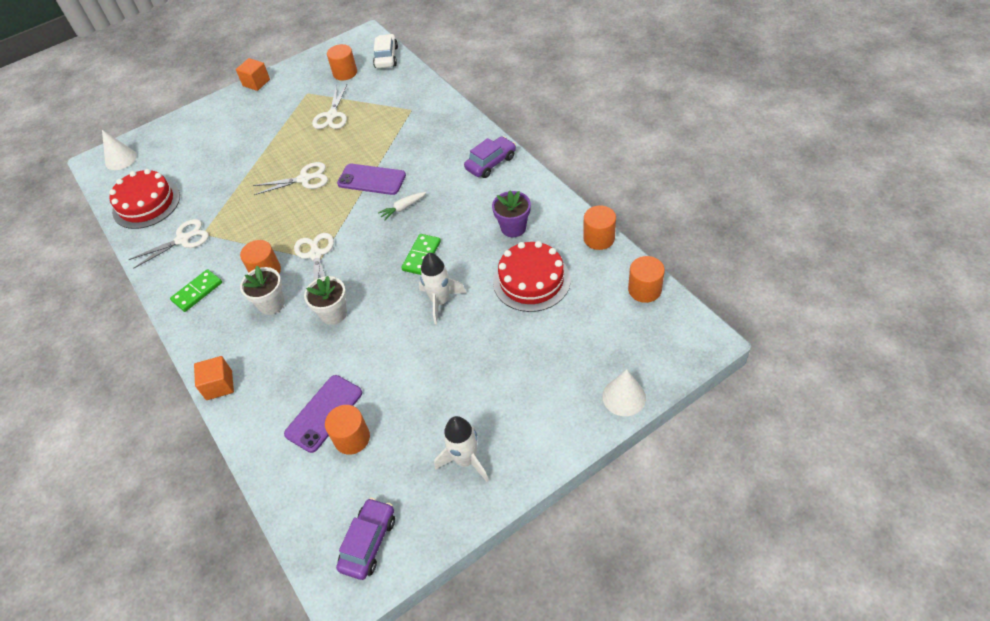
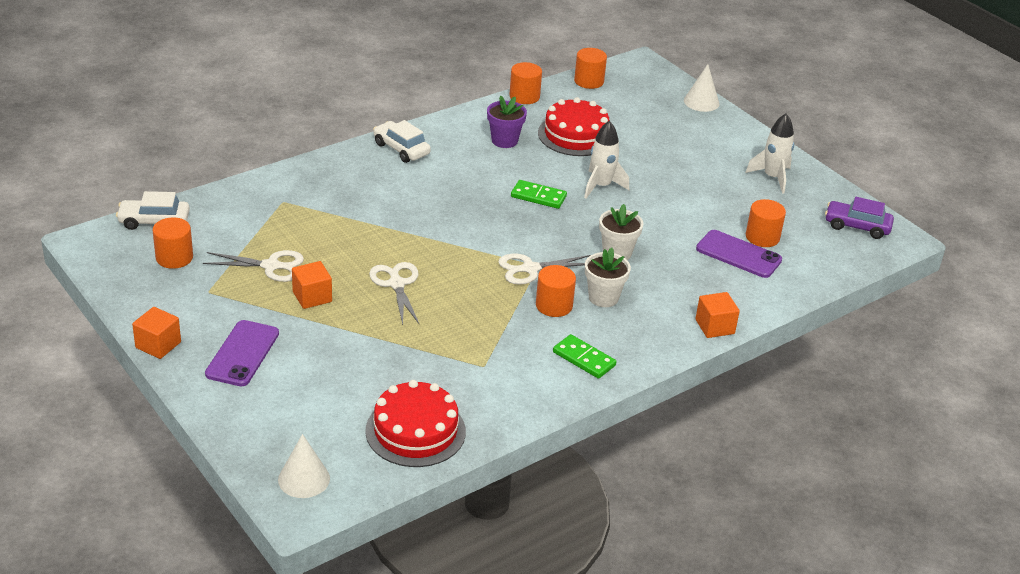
camera: 100 degrees left, 15 degrees down
white scissors [128,219,209,269] -> none
purple phone [337,164,406,195] -> purple phone moved to [205,320,279,386]
white carrot [378,192,426,221] -> none
purple car [464,136,516,178] -> white car [373,120,431,163]
none -> orange cube [292,261,332,309]

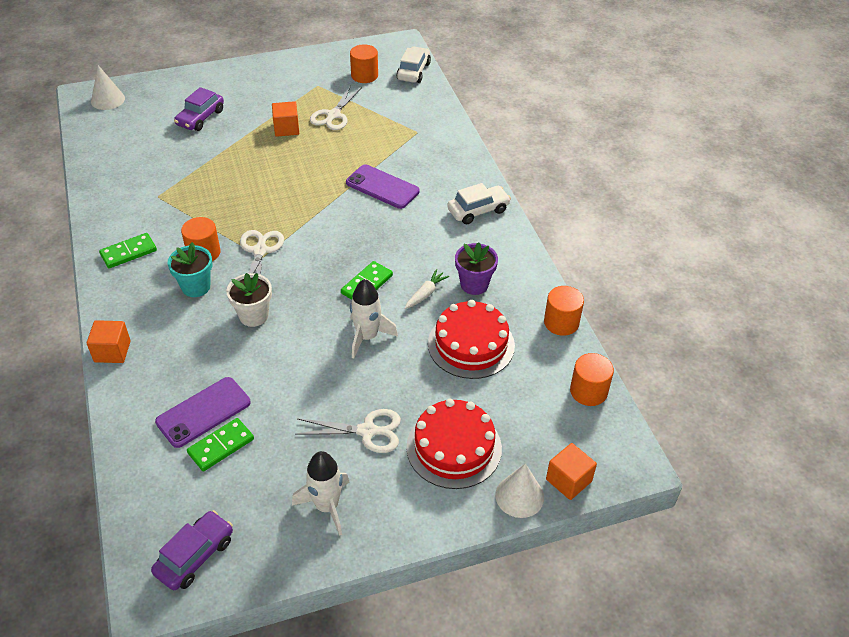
camera: 110 degrees right, 10 degrees up
orange cube [132,307,181,359] -> orange cube moved to [546,443,597,500]
purple phone [205,320,279,386] -> purple phone moved to [346,164,420,209]
red cake [365,380,466,467] -> red cake moved to [406,398,502,489]
white scissors [369,262,420,325] -> white scissors moved to [296,409,401,453]
white flower pot [585,247,631,307] -> turquoise flower pot [168,242,212,297]
orange cylinder [746,199,786,247] -> green domino [187,418,254,471]
none -> purple car [174,87,224,131]
none -> white carrot [405,269,449,309]

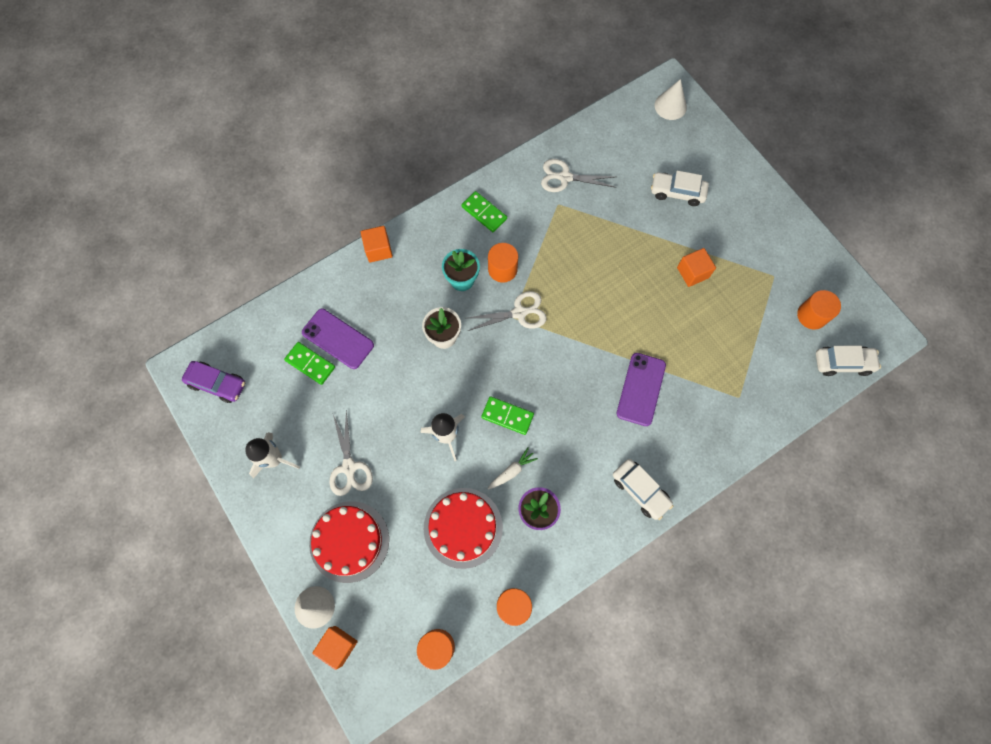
camera: 75 degrees right, 25 degrees up
purple car [174,87,224,131] -> white car [651,170,709,206]
white scissors [310,85,362,130] -> white scissors moved to [541,159,617,192]
white carrot [405,269,449,309] -> white carrot turned 60 degrees counterclockwise [488,447,538,490]

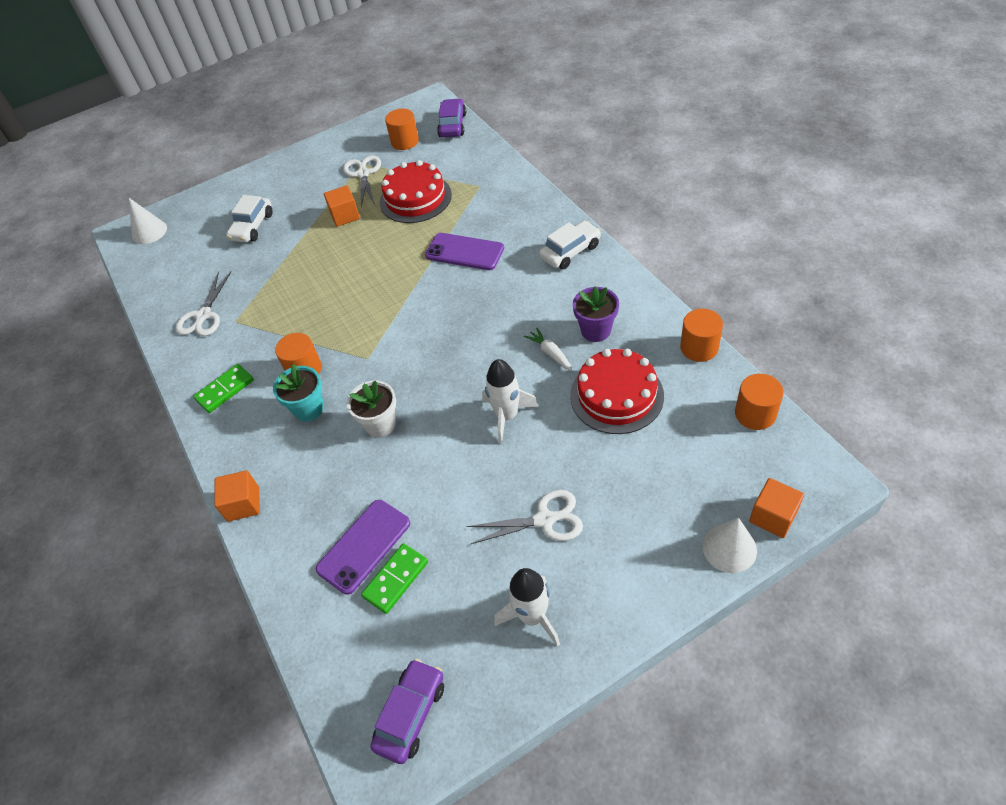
camera: 80 degrees left, 20 degrees down
red cake [309,501,389,583] -> red cake moved to [380,160,452,223]
white scissors [468,291,547,331] -> white scissors moved to [343,156,381,207]
green domino [481,396,534,435] -> none
white car [816,346,881,376] -> purple car [437,98,466,137]

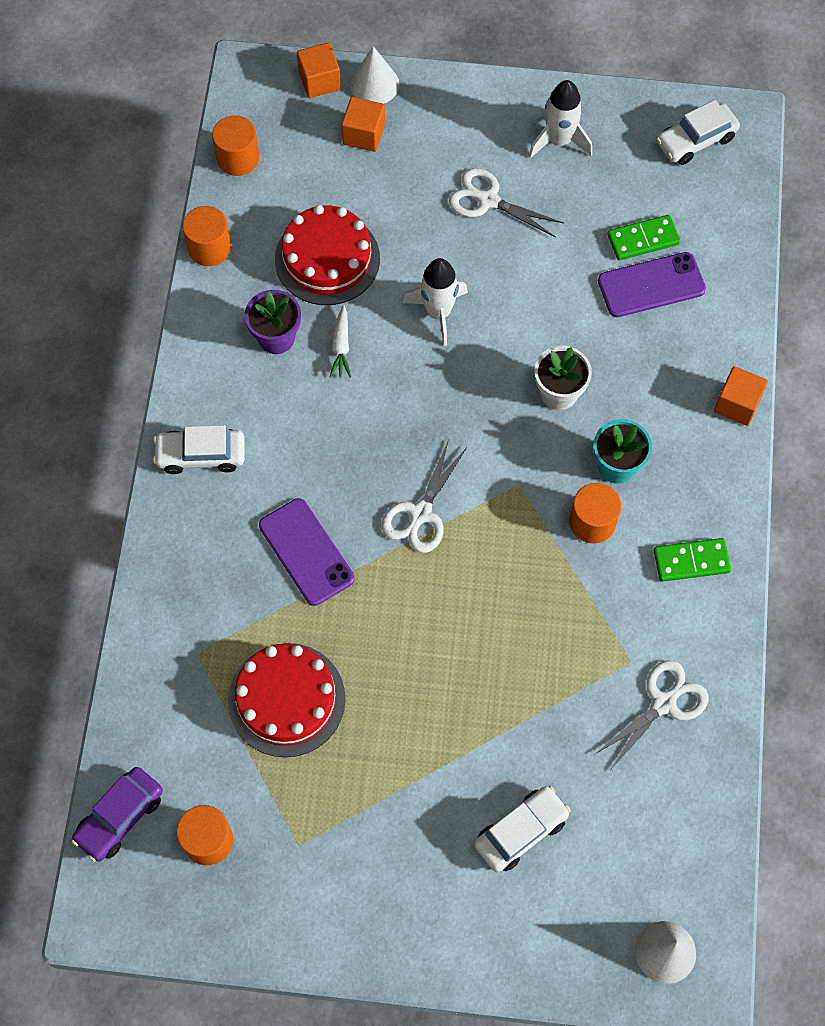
camera: 150 degrees left, 15 degrees up
orange cube [324,185,360,227] -> orange cube moved to [341,97,385,152]
white scissors [343,156,381,207] -> white scissors moved to [382,440,467,553]
purple car [370,659,444,764] -> white car [656,100,740,165]

